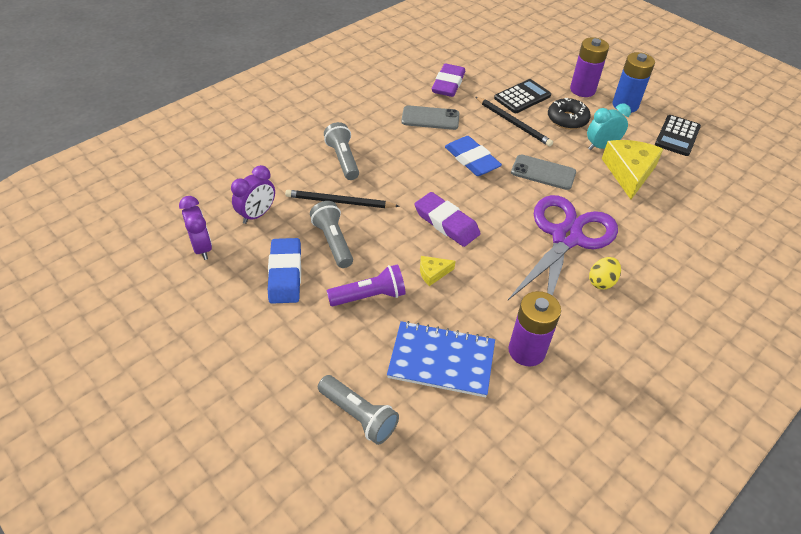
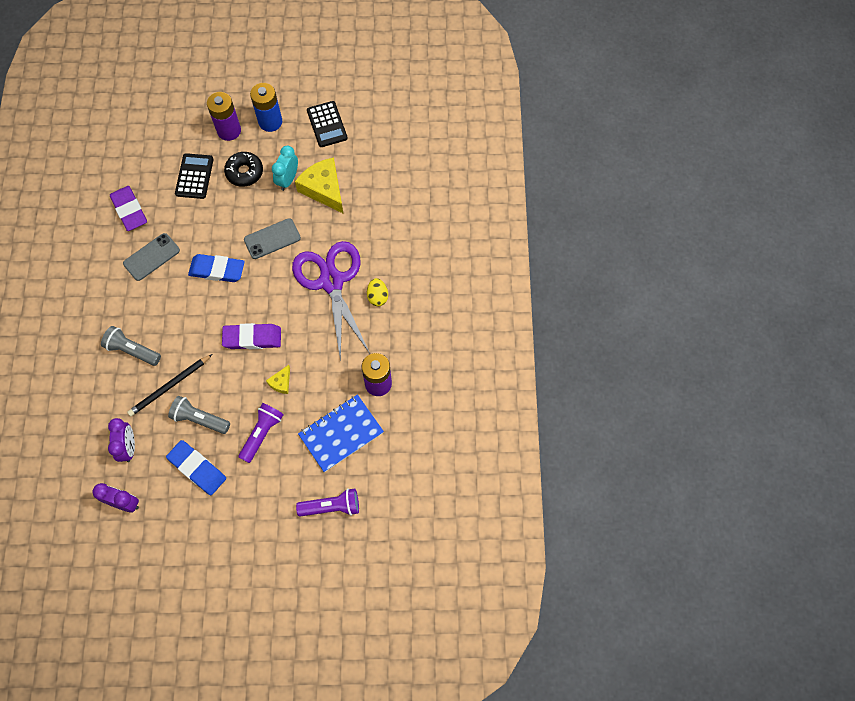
camera: 45 degrees left, 20 degrees up
grey flashlight [318,375,399,445] -> purple flashlight [296,488,359,517]
black pencil [476,97,553,147] -> none

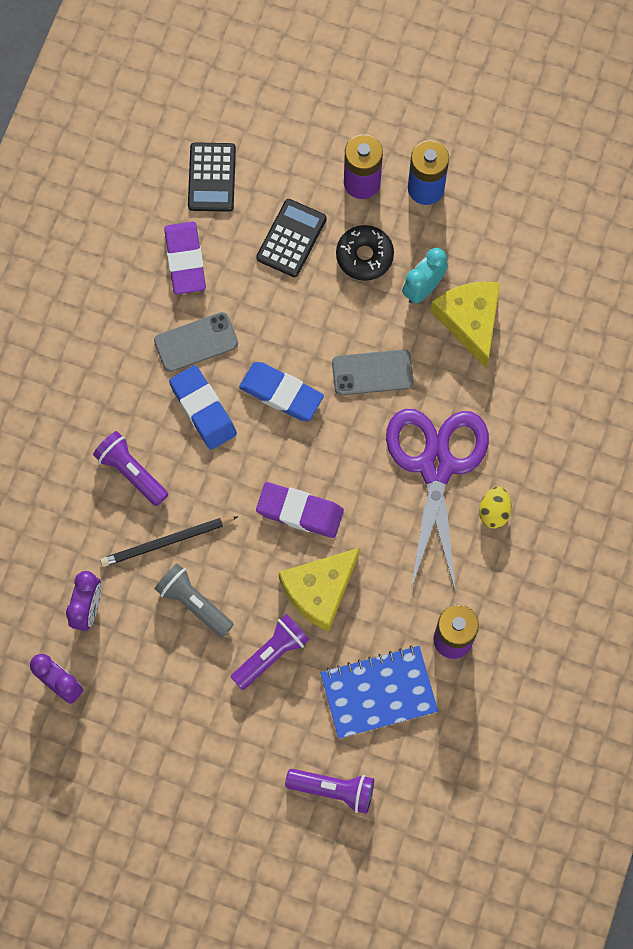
camera: 20 degrees right, 5 degrees up
grey flashlight [101,326,161,366] -> purple flashlight [93,431,168,506]
blue eraser [166,440,226,495] -> blue eraser moved to [169,365,237,450]
yellow cheese [266,365,290,394] -> yellow cheese [278,548,360,631], size x2.10
black calculator [307,101,348,147] -> black calculator moved to [188,142,236,212]

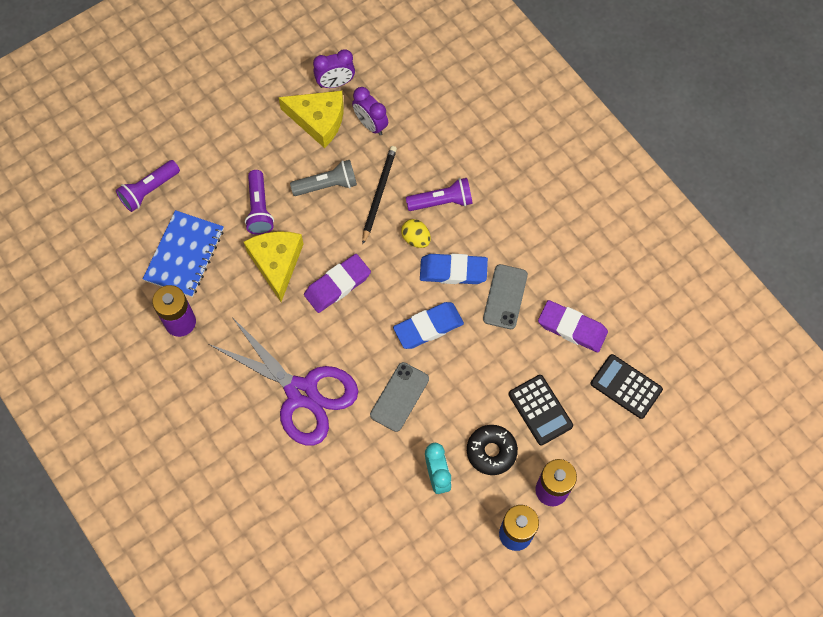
camera: 125 degrees right, 5 degrees down
yellow cheese [431,281,500,368] -> yellow cheese moved to [278,91,344,148]
yellow egg [479,486,511,529] -> yellow egg moved to [401,219,431,248]

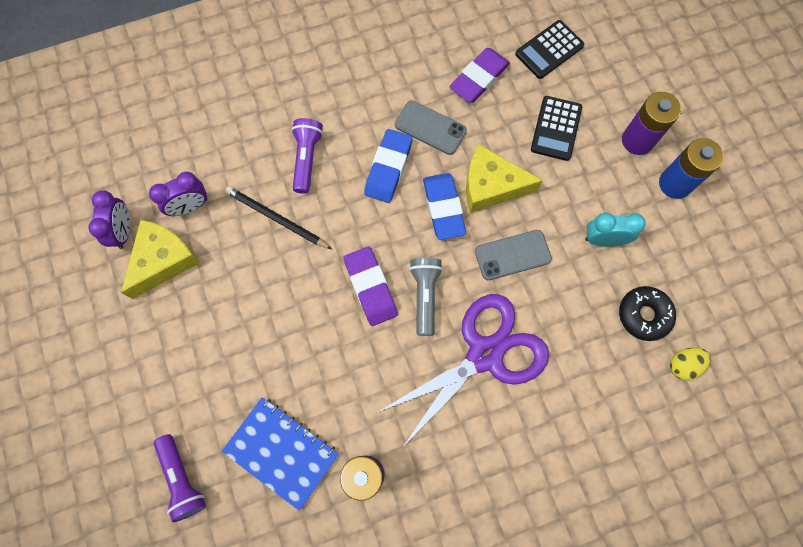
camera: 75 degrees left, 5 degrees up
yellow cheese [244,231,304,302] -> yellow cheese moved to [466,144,543,213]
purple flashlight [245,170,274,235] -> none
grey flashlight [290,160,357,196] -> grey flashlight moved to [409,258,443,336]
grey phone [370,362,429,432] -> grey phone turned 60 degrees counterclockwise [475,230,552,280]
yellow egg [401,219,431,248] -> yellow egg moved to [670,347,710,380]
black donut [467,425,518,475] -> black donut moved to [619,286,676,341]
black calculator [508,375,573,445] -> black calculator turned 120 degrees clockwise [531,96,582,161]

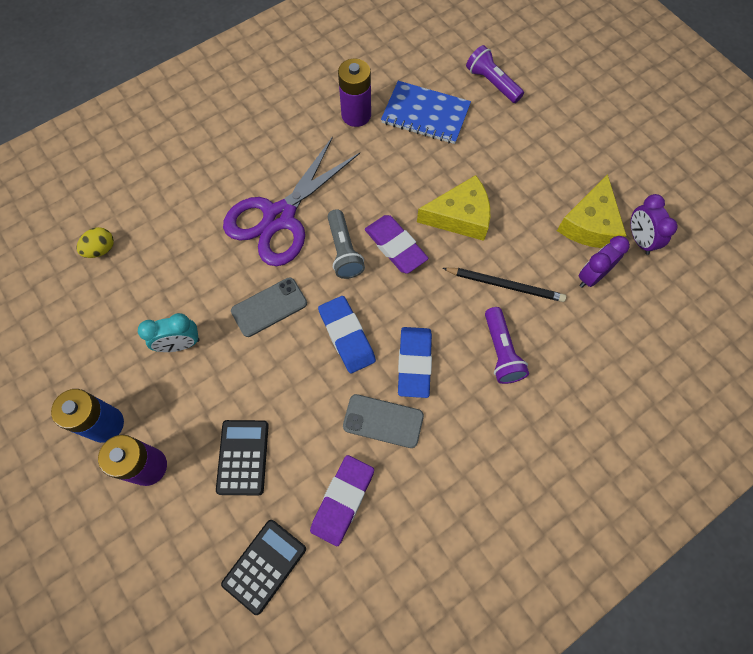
camera: 165 degrees right, 5 degrees down
yellow cheese [466,144,543,213] -> yellow cheese moved to [417,175,490,241]
black donut [619,286,676,341] -> none

